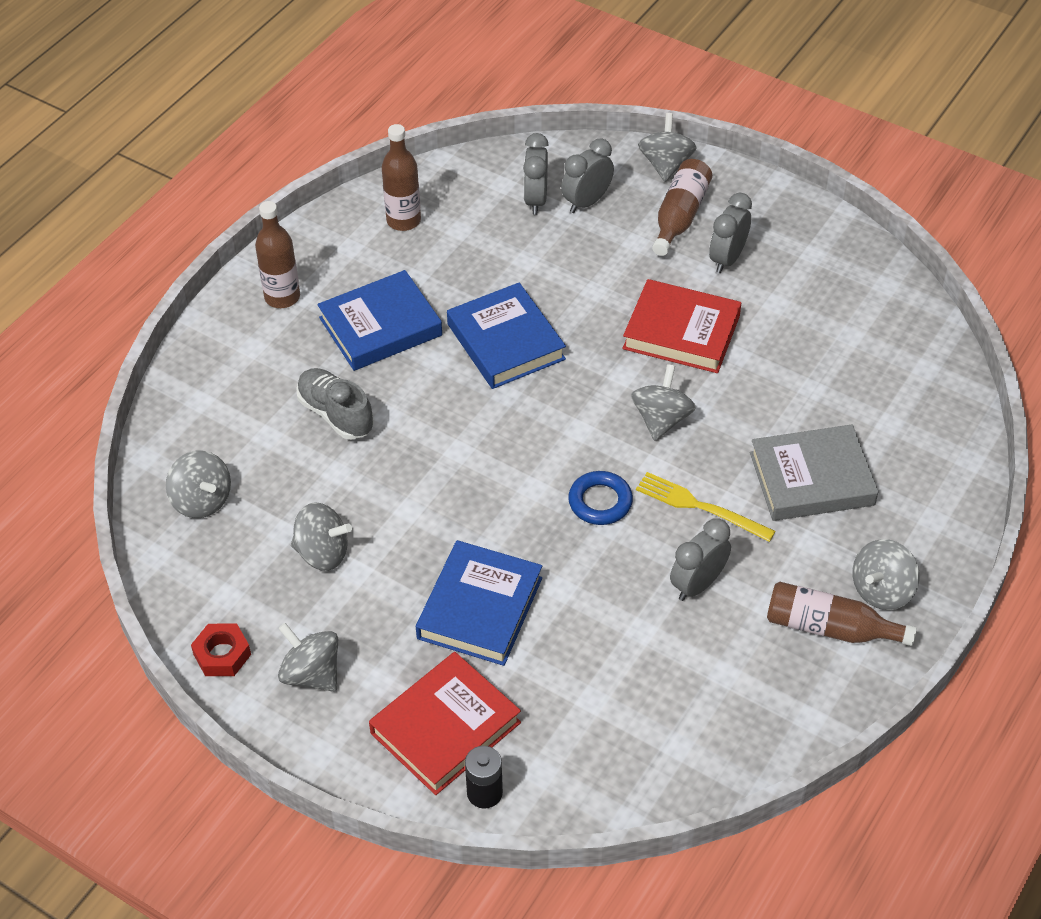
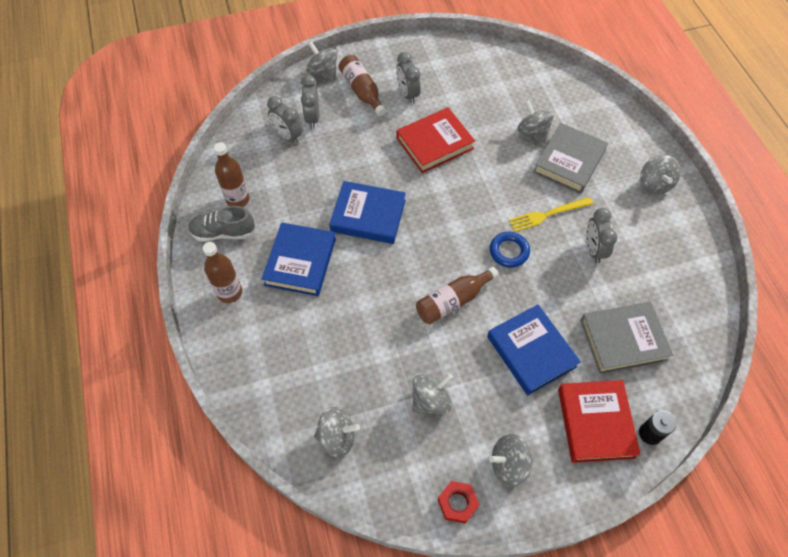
camera: 50 degrees left, 10 degrees up
grey shoe [297,368,374,440] -> grey shoe moved to [188,206,255,242]
grey spinning top [631,364,696,441] -> grey spinning top moved to [517,100,554,144]
brown bottle [767,582,917,646] -> brown bottle moved to [416,267,499,324]
none -> grey book [580,302,673,374]

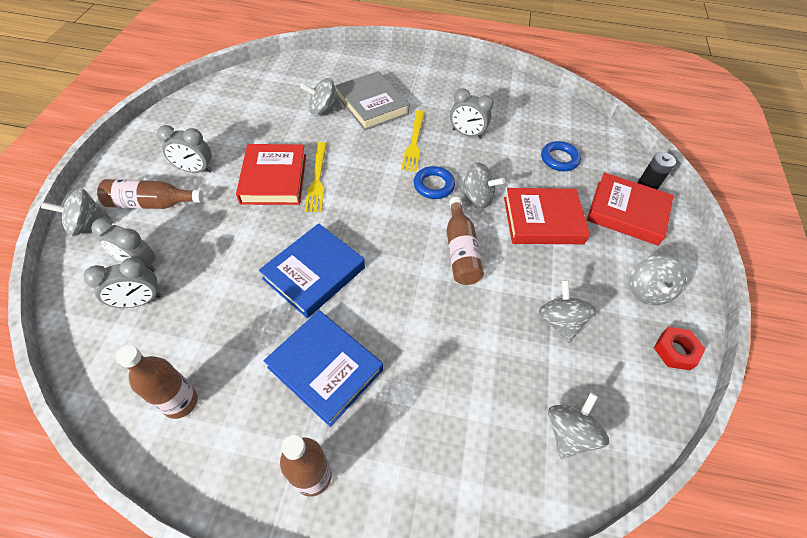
camera: 65 degrees left, 5 degrees down
grey shoe [188,206,255,242] -> none
blue book [487,305,581,395] -> red book [504,188,590,244]
grey book [580,302,673,374] -> blue ring [541,141,581,171]
grey spinning top [640,155,681,195] -> grey spinning top moved to [458,162,505,208]
none -> yellow fork [305,142,327,212]

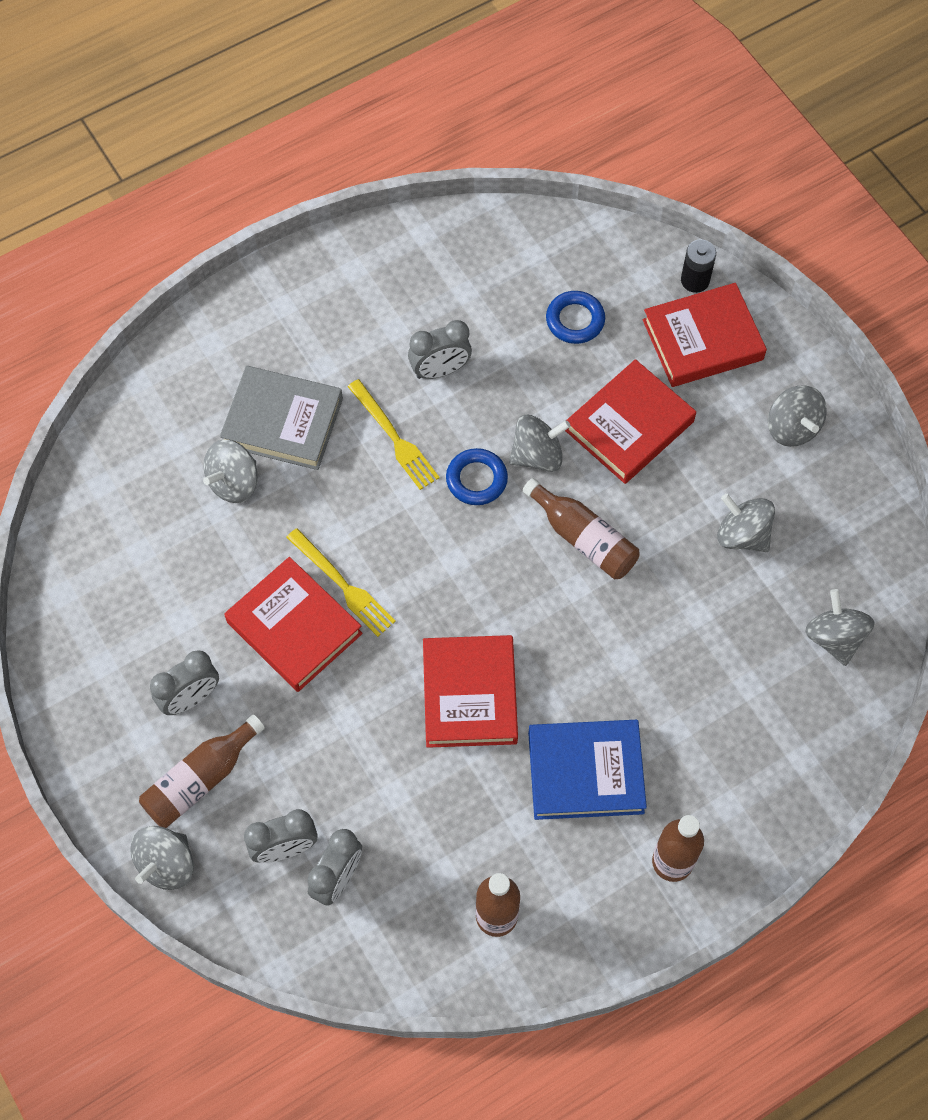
camera: 40 degrees left, 10 degrees up
blue book [259,223,365,318] -> red book [423,635,518,748]
red nut [654,327,705,370] -> none

